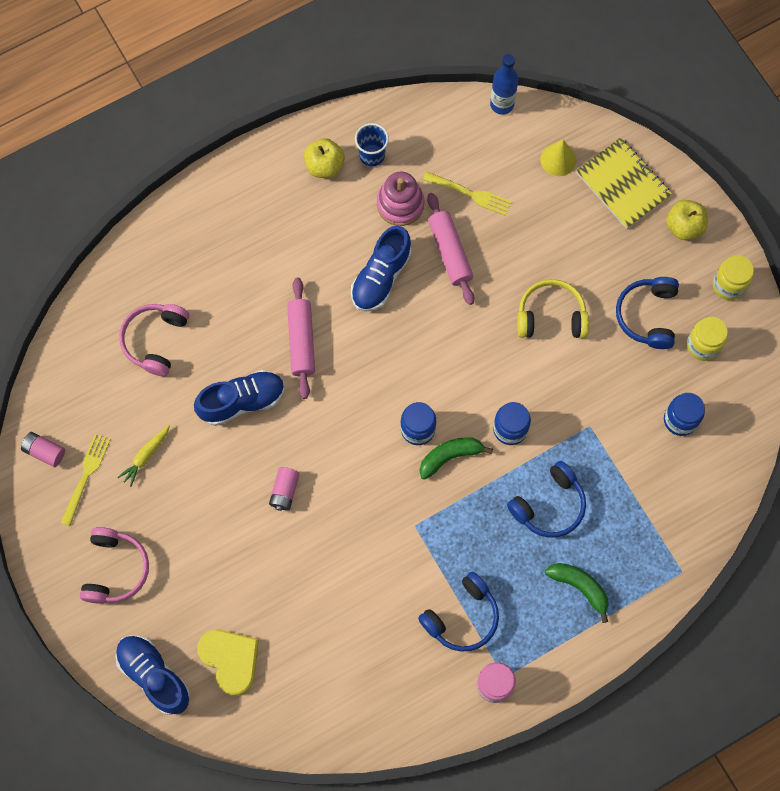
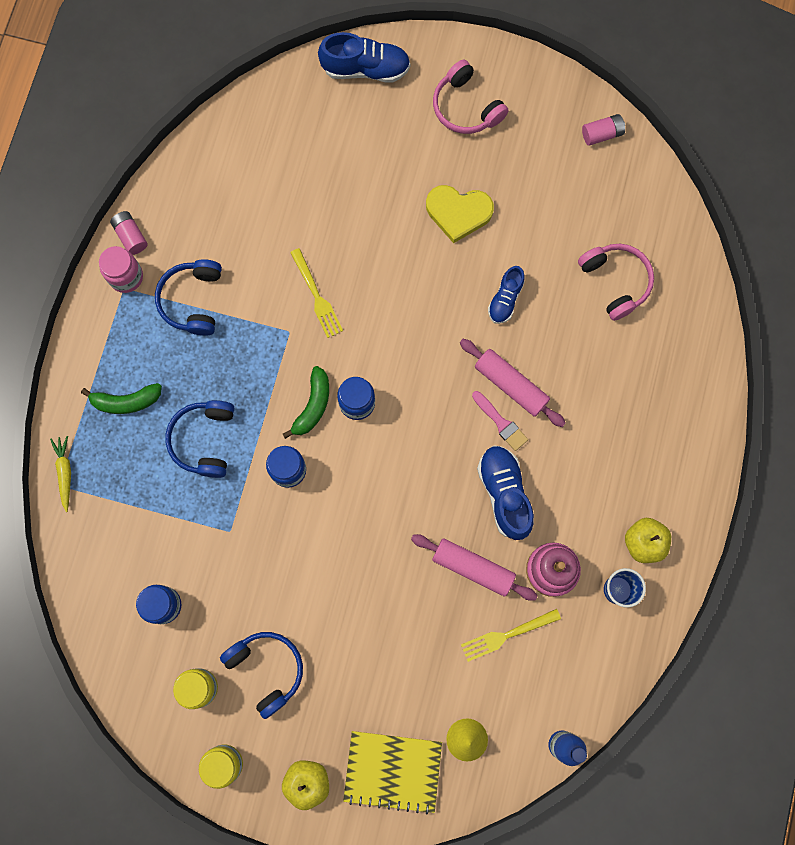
camera: 135 degrees right, 5 degrees up
yellow fork [61,434,111,526] -> yellow fork moved to [290,248,343,338]
yellow carrot [118,425,170,487] -> yellow carrot moved to [50,436,71,512]
blue shoe [194,370,285,426] -> blue shoe [488,266,525,324], size x0.63
yellow heart [197,629,259,696] -> yellow heart moved to [426,185,494,243]
pink battery [269,467,300,511] -> pink battery moved to [110,211,148,255]
yellow headphones [517,279,589,338] -> none
none -> pink brush [472,391,528,451]

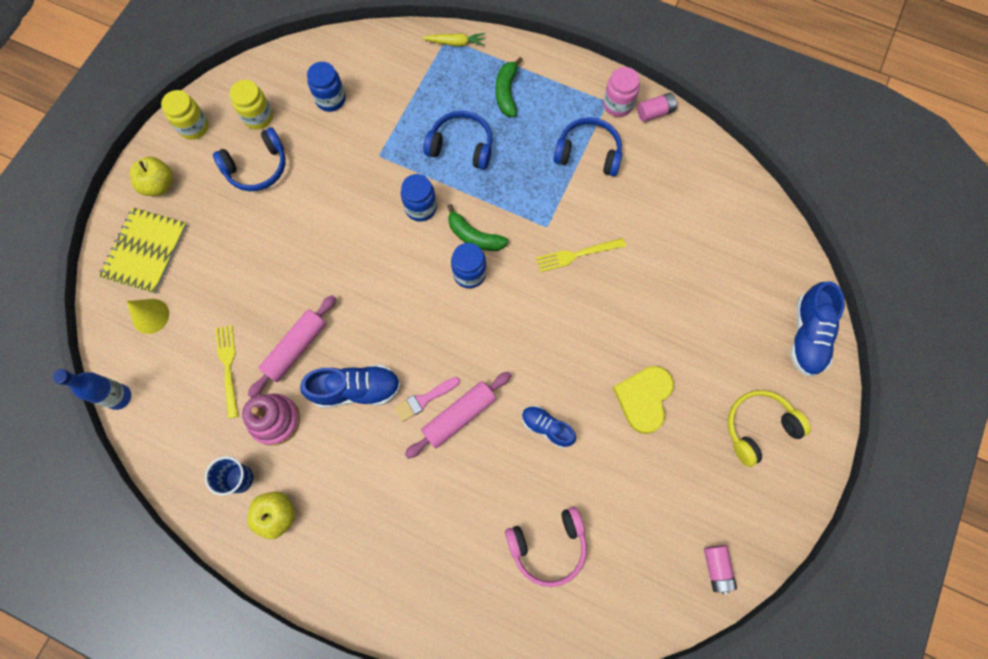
camera: 100 degrees right, 5 degrees down
pink headphones [433,59,509,134] -> yellow headphones [727,390,811,467]

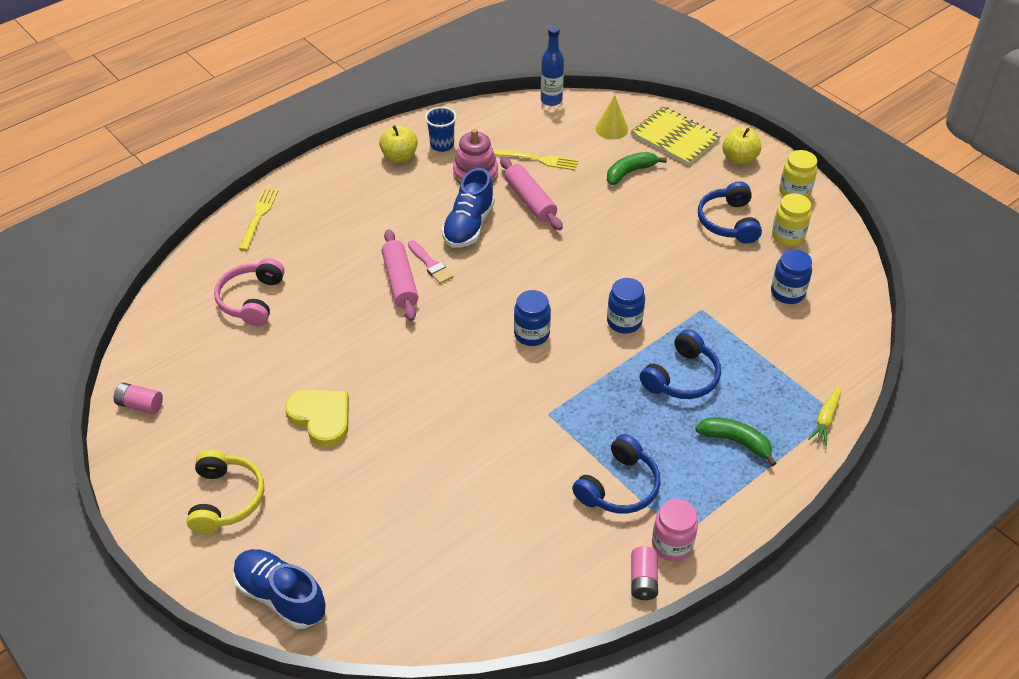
camera: 115 degrees right, 25 degrees down
pink brush [394,377,460,422] -> pink brush turned 150 degrees clockwise [408,240,453,284]
green banana [447,204,509,251] -> green banana moved to [607,152,667,185]
blue shoe [522,406,576,448] -> none
yellow fork [536,238,626,272] -> yellow fork moved to [239,188,278,251]

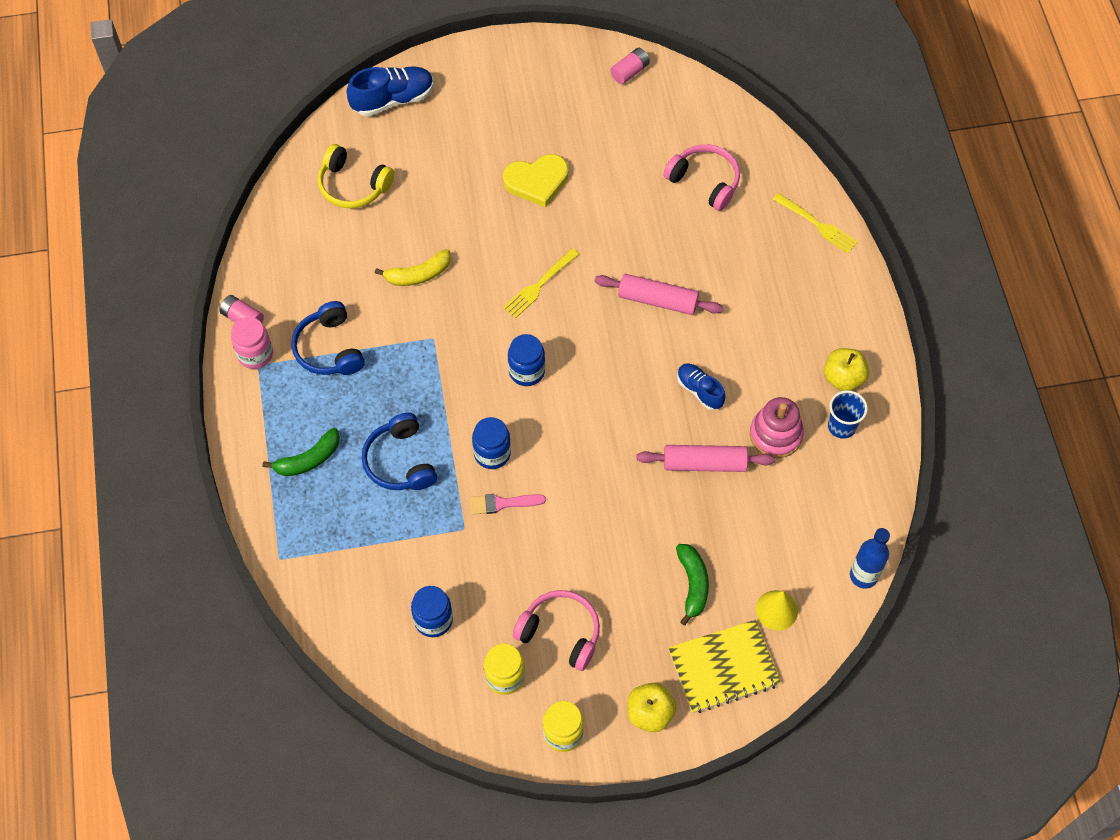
camera: 120 degrees right, 15 degrees up
yellow headphones [187,450,264,534] -> yellow headphones moved to [318,144,394,208]
pink brush [408,240,453,284] -> pink brush moved to [470,494,546,515]
blue shoe [442,168,495,248] -> blue shoe [677,363,726,410], size x0.63
yellow fork [493,149,578,170] -> yellow fork moved to [503,248,579,318]
blue headphones [698,181,762,244] -> pink headphones [513,590,600,671]
yellow carrot [808,385,841,446] -> none
none -> yellow banana [375,249,451,286]

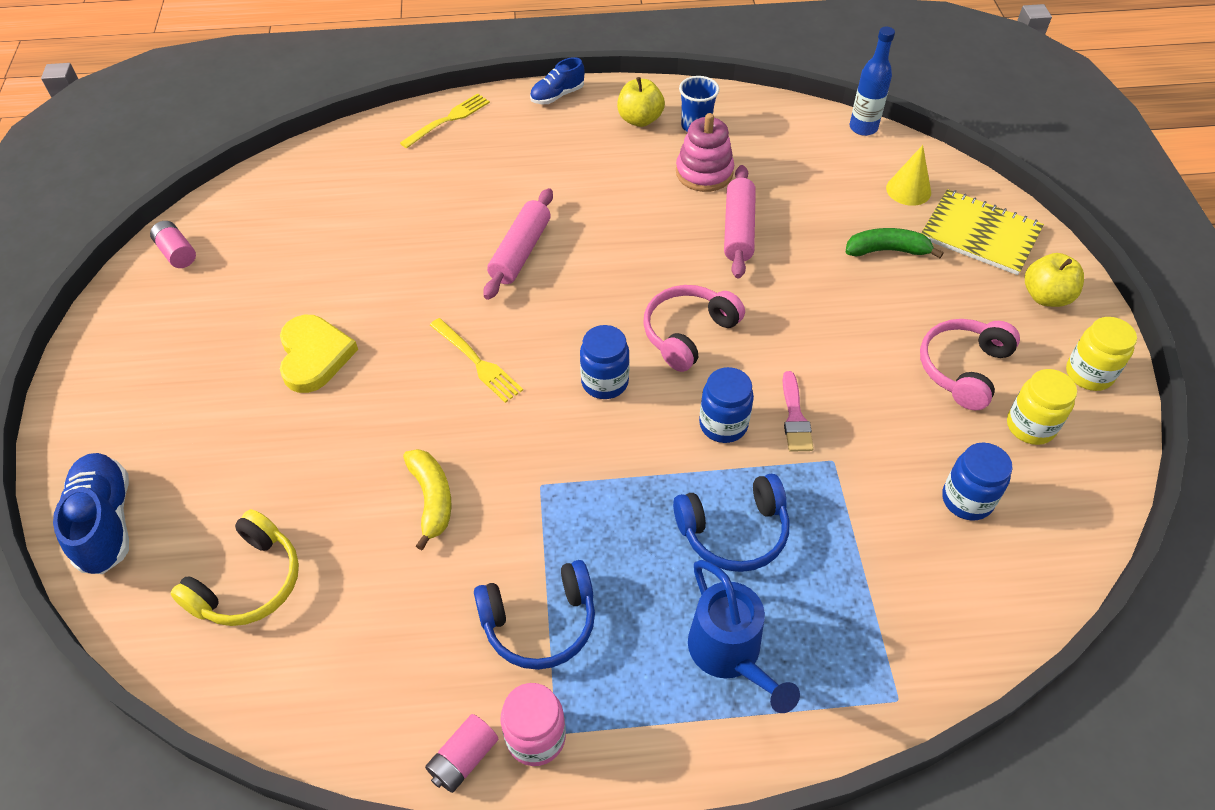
camera: 85 degrees left, 10 degrees down
green banana [262,428,340,476] -> blue watering can [688,560,800,713]
pink headphones [663,144,740,211] -> pink headphones moved to [643,285,745,372]
yellow notebook [668,620,781,713] -> yellow notebook turned 45 degrees counterclockwise [921,189,1044,275]
blue shoe [677,363,726,410] -> blue shoe moved to [530,57,584,104]

